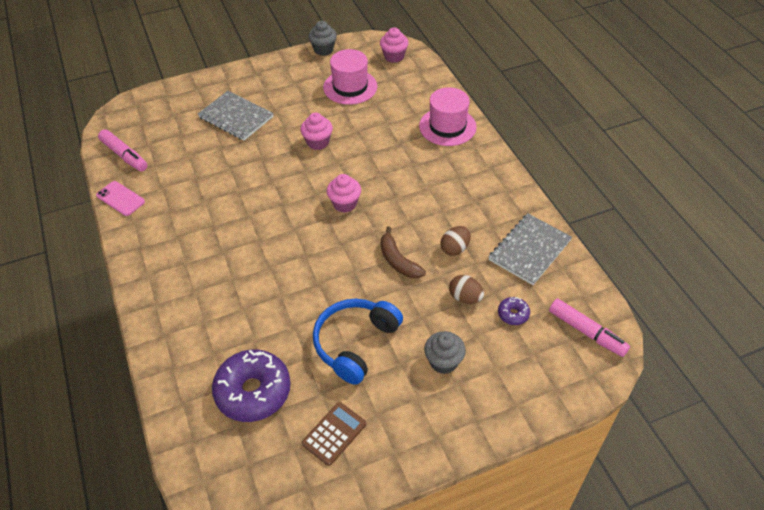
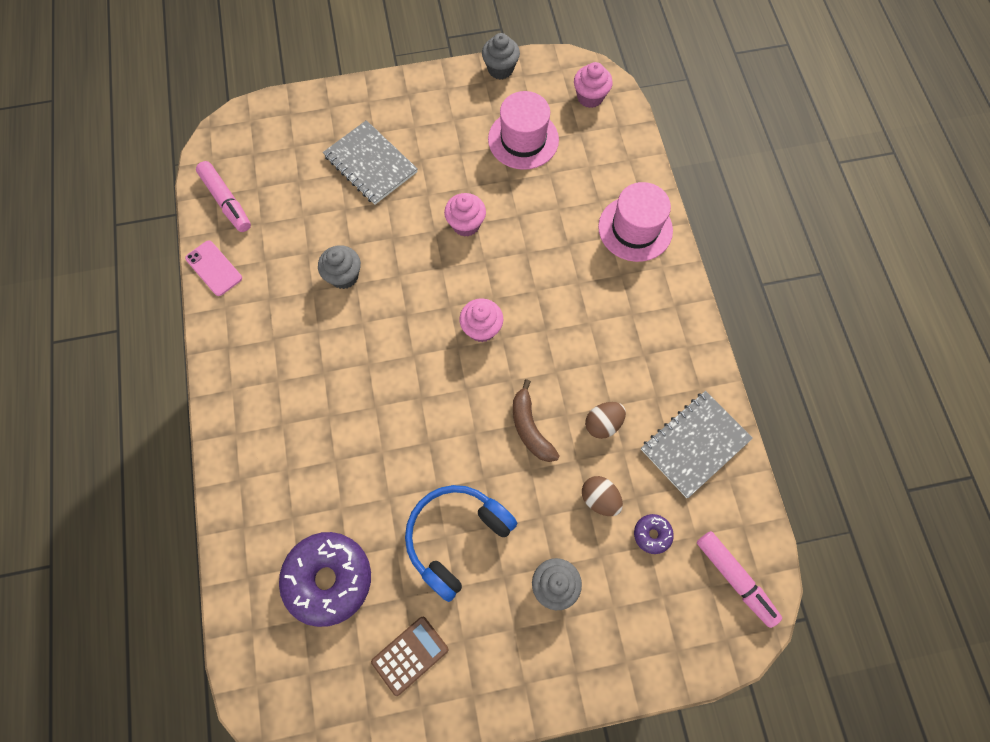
camera: 10 degrees right, 20 degrees up
none -> grey cupcake [318,245,361,289]

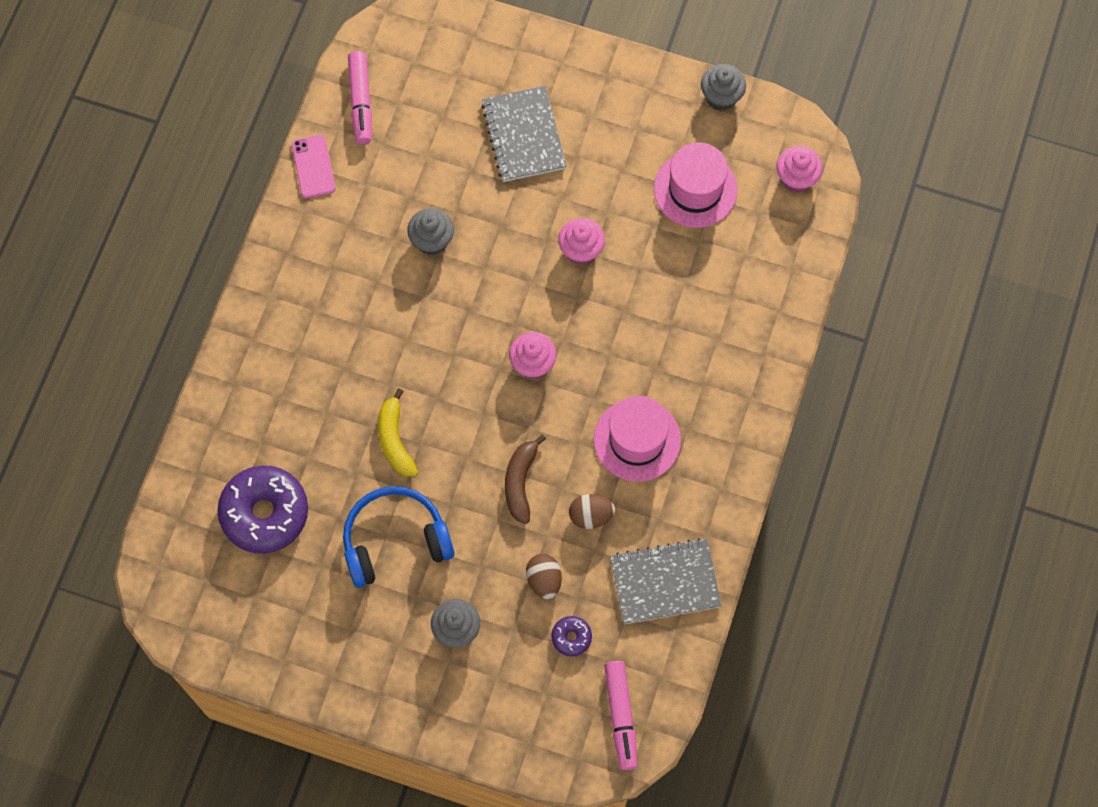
camera: 30 degrees right, 0 degrees up
brown calculator [371,617,449,696] -> none
pink hat [598,182,673,262] -> pink hat moved to [594,396,681,482]
none -> yellow banana [378,389,418,477]

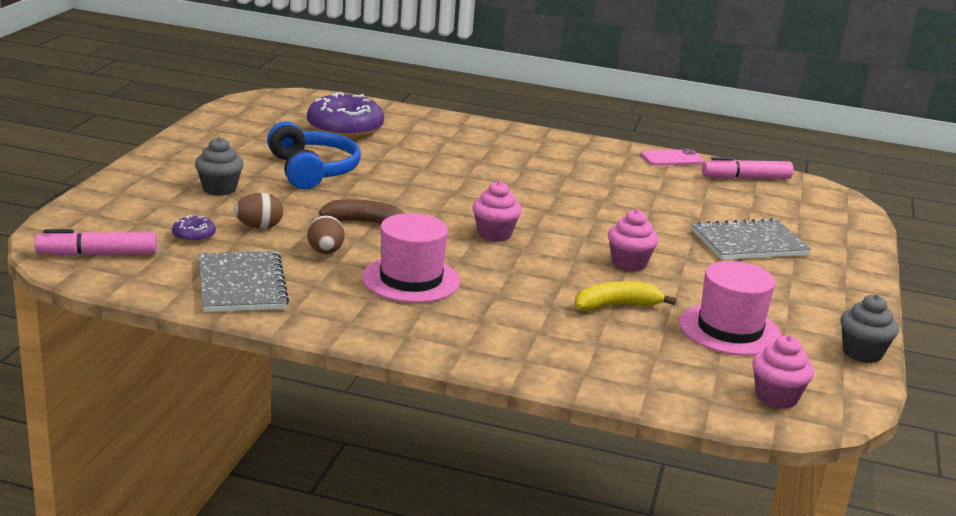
camera: 85 degrees right, 45 degrees down
yellow banana [378,389,418,477] -> yellow banana moved to [574,281,677,311]
grey cupcake [407,208,454,255] -> none

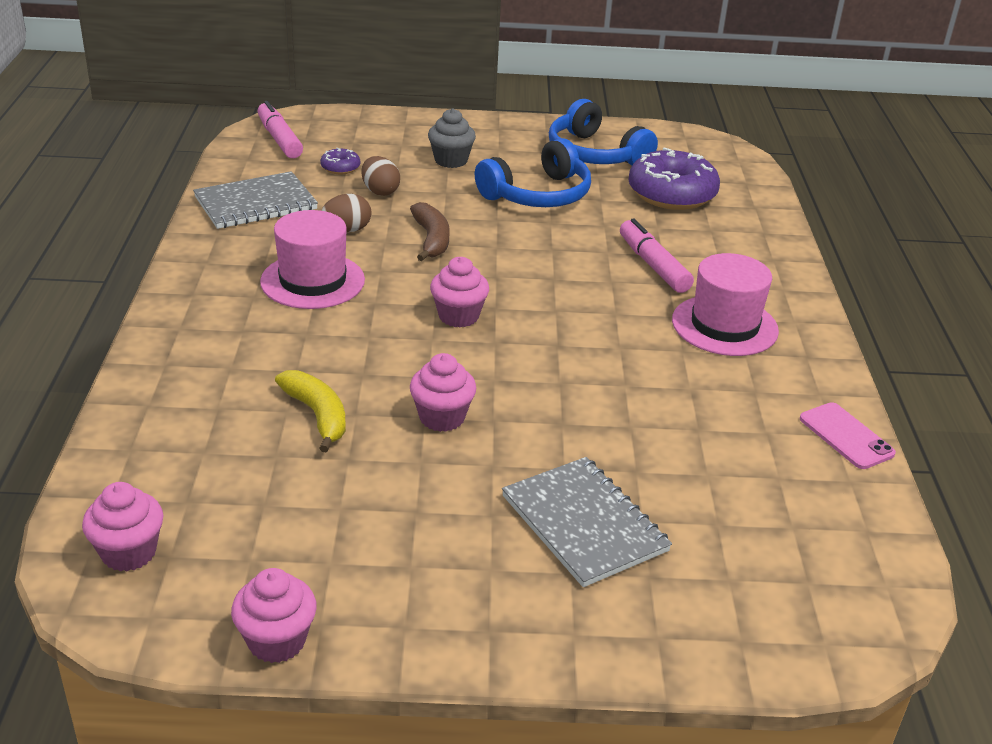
camera: 75 degrees right, 10 degrees up
pink hat [679,261,781,356] -> pink hat moved to [672,253,779,356]
pink marker [702,157,793,179] -> pink marker moved to [620,218,694,293]
grey cupcake [840,294,899,363] -> pink cupcake [231,568,317,663]
none -> blue headphones [549,99,658,165]

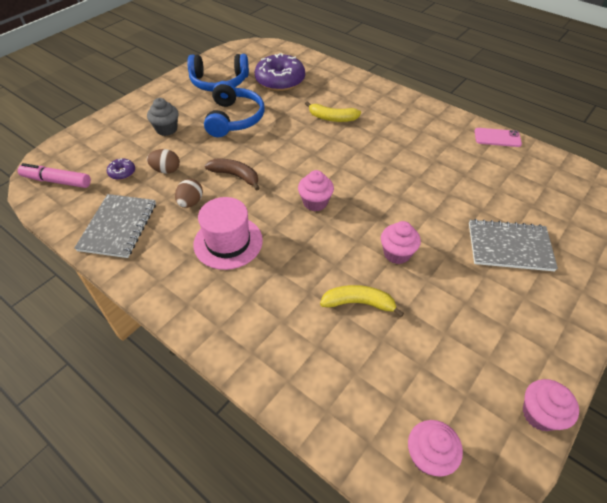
camera: 50 degrees left, 15 degrees up
pink marker [620,218,694,293] -> yellow banana [305,101,361,122]
pink hat [672,253,779,356] -> none

